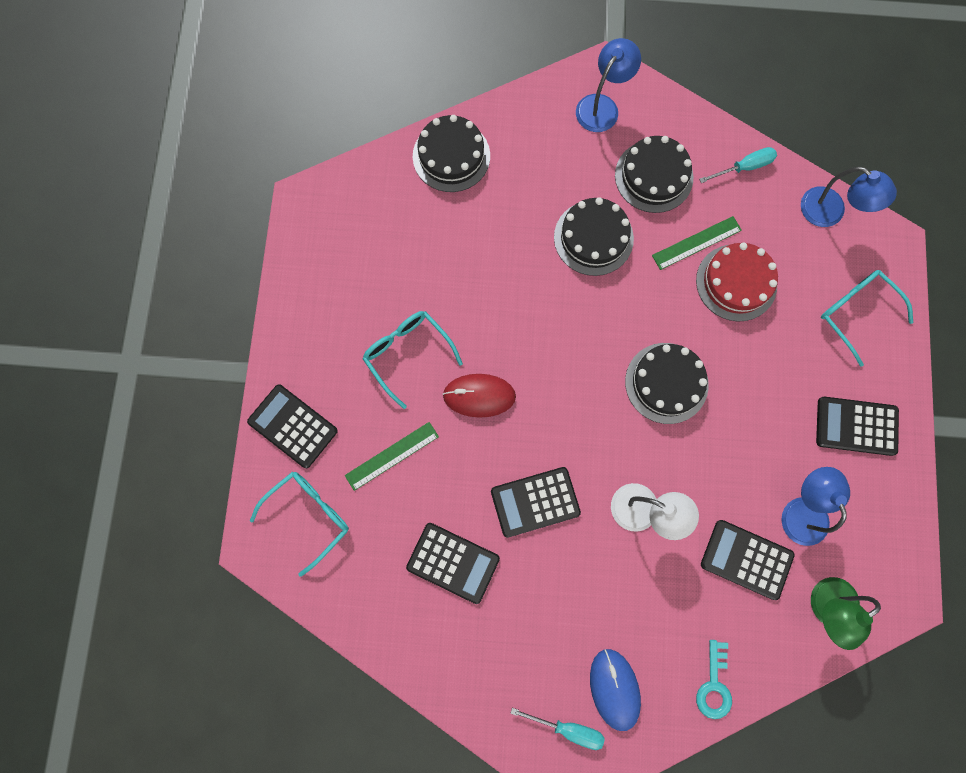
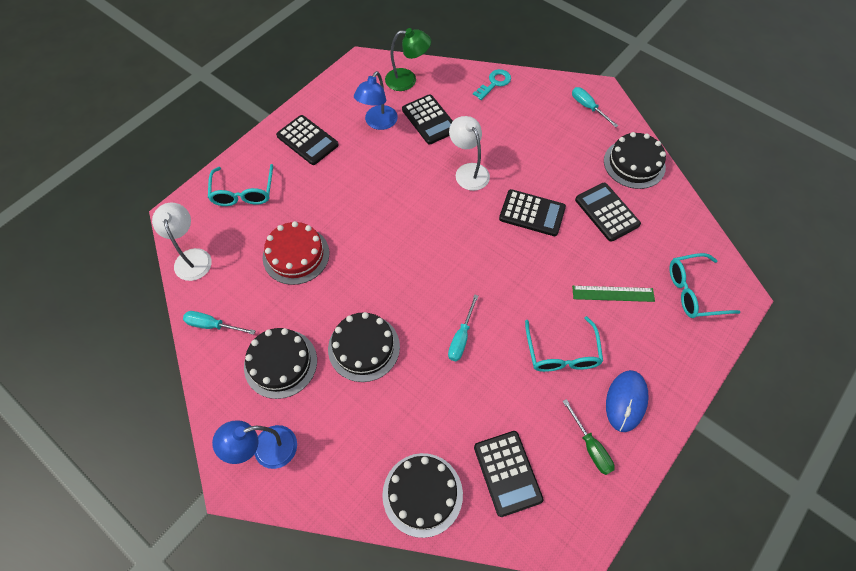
camera: 145 degrees left, 15 degrees down
black calculator [247,384,338,468] -> black calculator moved to [474,431,544,517]
red mouse [442,374,516,418] -> none
blue mouse [590,649,641,731] -> blue mouse moved to [606,370,649,432]
black cake [625,343,709,424] -> black cake moved to [604,132,666,189]
green ruler [652,216,742,270] -> none
blue lamp [801,167,897,227] -> white lamp [152,203,212,281]
none -> turquoise screwdriver [448,294,478,361]
none -> green screwdriver [562,399,615,475]

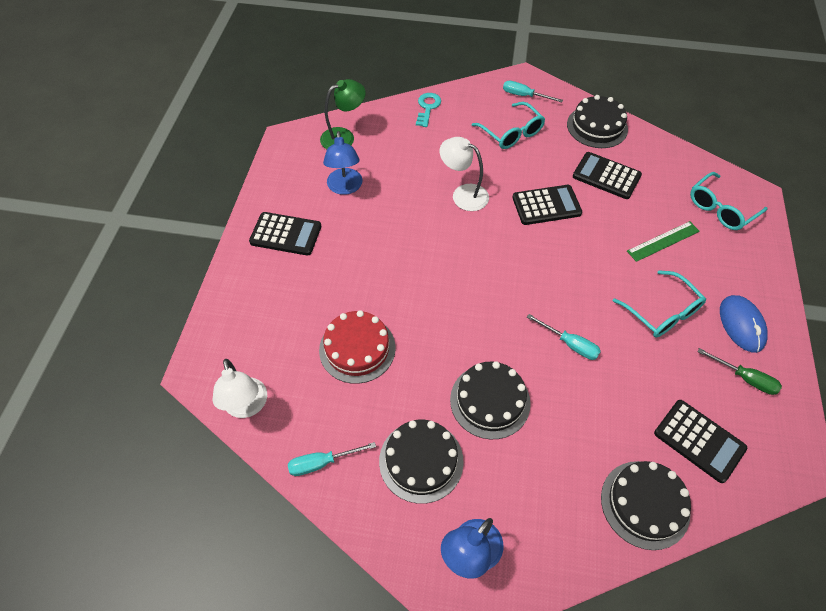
camera: 30 degrees left, 5 degrees down
white lamp [152,203,212,281] -> white lamp turned 150 degrees counterclockwise [212,359,267,418]
turquoise glasses [208,164,273,206] -> turquoise glasses moved to [472,102,545,149]
black calculator [402,94,453,144] -> none
turquoise screwdriver [448,294,478,361] -> turquoise screwdriver turned 45 degrees counterclockwise [527,314,601,360]

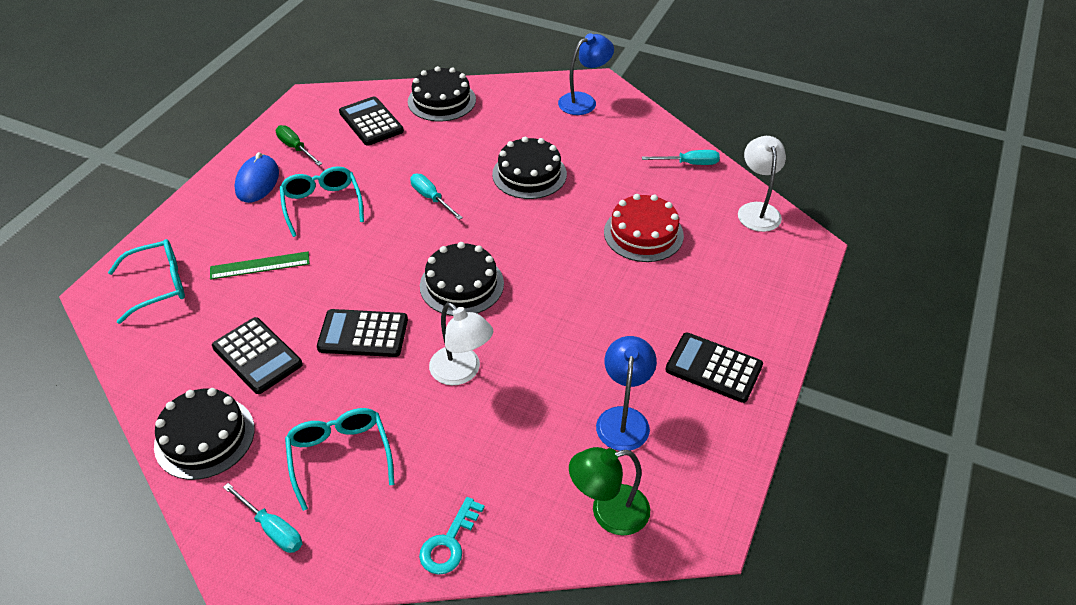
camera: 165 degrees left, 10 degrees down
black cake [379,420,464,504] -> black cake moved to [420,242,504,316]

